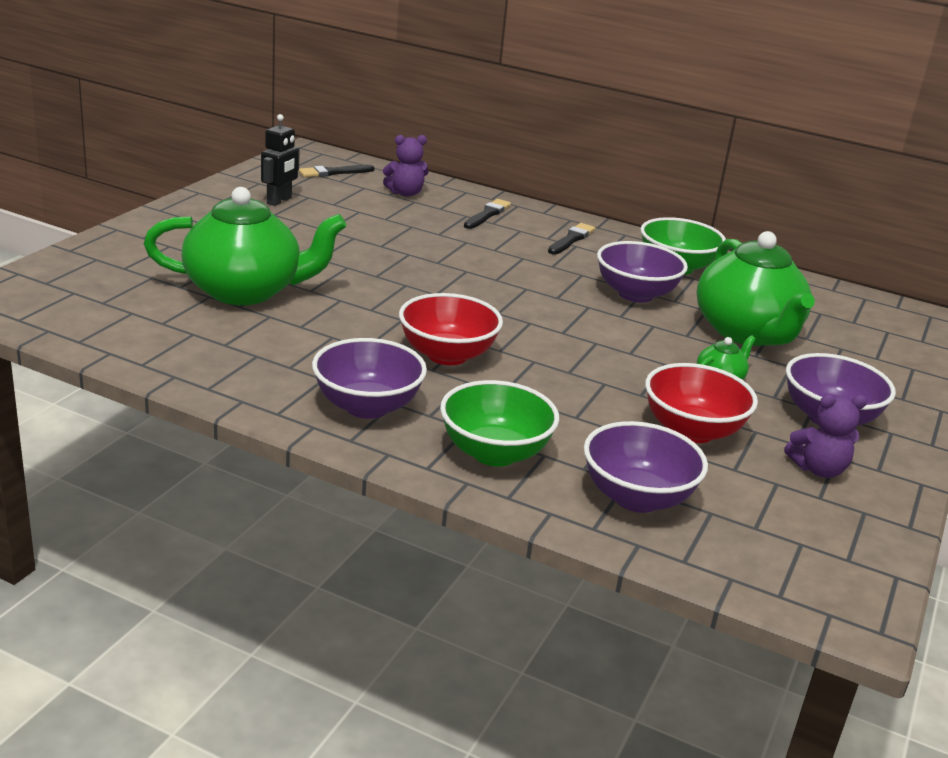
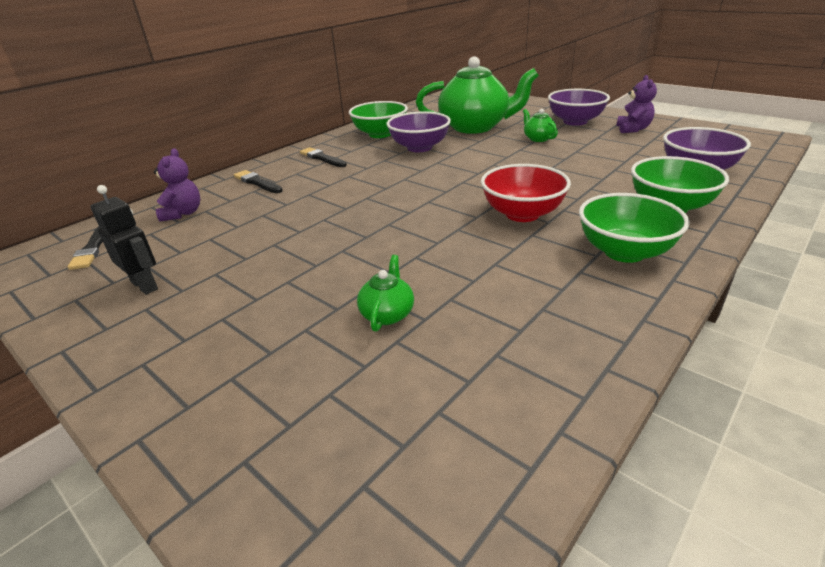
camera: 70 degrees left, 5 degrees up
green teapot [143,187,346,305] -> green teapot [357,255,414,332], size x0.42
purple bowl [312,338,427,419] -> green bowl [579,193,690,263]
red bowl [645,363,758,443] -> none

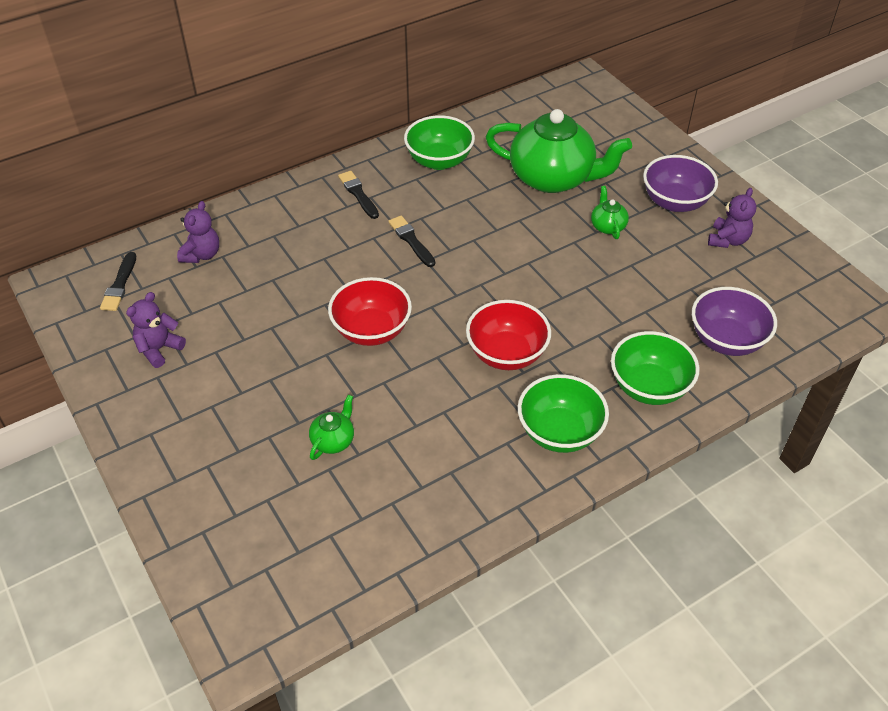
camera: 15 degrees right, 15 degrees up
black robot [90,185,158,295] -> purple teddy bear [126,292,186,368]
black brush [234,170,283,193] -> black brush moved to [388,216,435,267]
purple bowl [386,111,451,152] -> none
none -> red bowl [328,277,412,346]

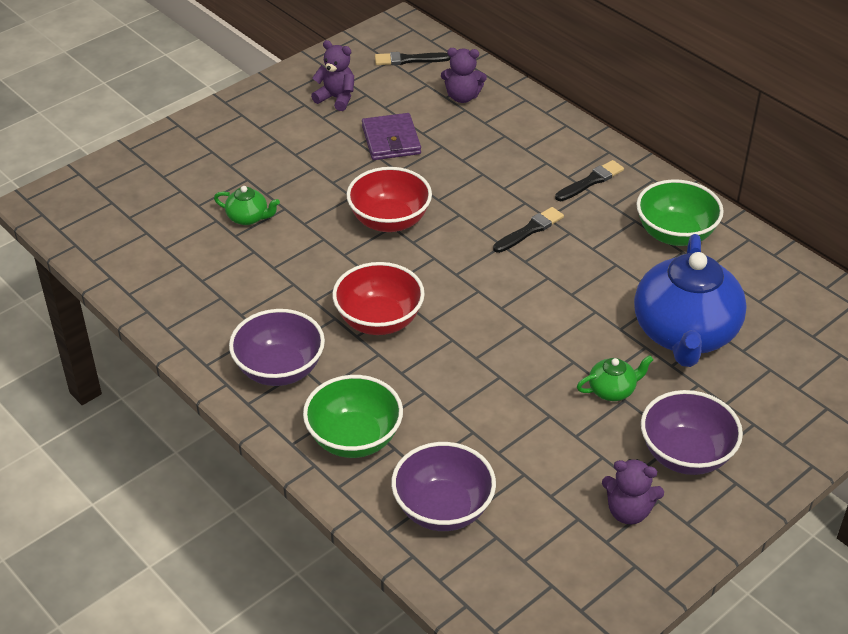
camera: 80 degrees right, 5 degrees down
green teapot [486,109,632,193] -> blue teapot [634,234,747,367]
green bowl [518,374,609,453] -> purple bowl [229,309,325,386]
none -> purple wallet [362,113,421,160]

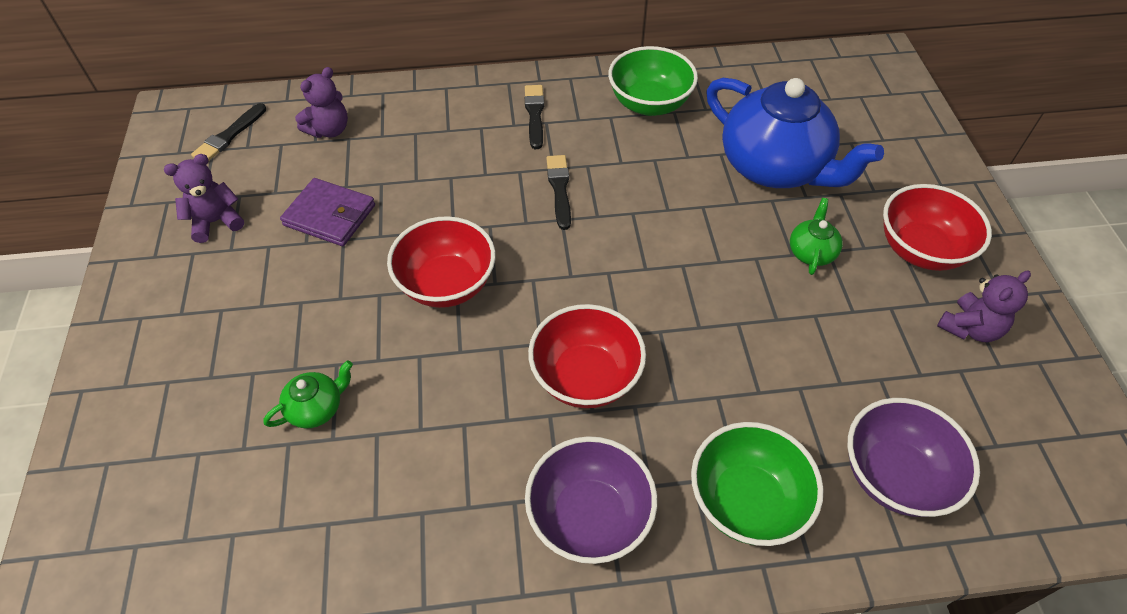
camera: 55 degrees left, 10 degrees up
purple bowl [641,390,743,475] -> red bowl [883,184,992,271]

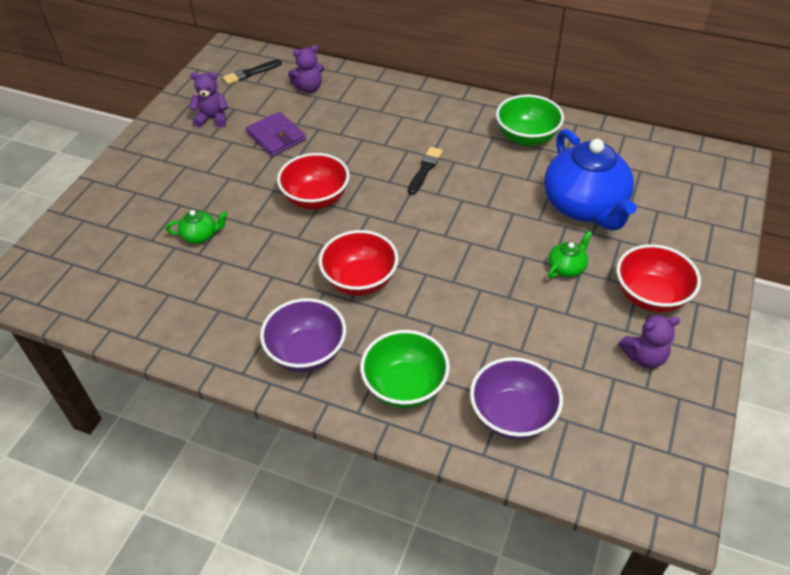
camera: 30 degrees right, 5 degrees down
black brush [525,85,544,149] -> none

